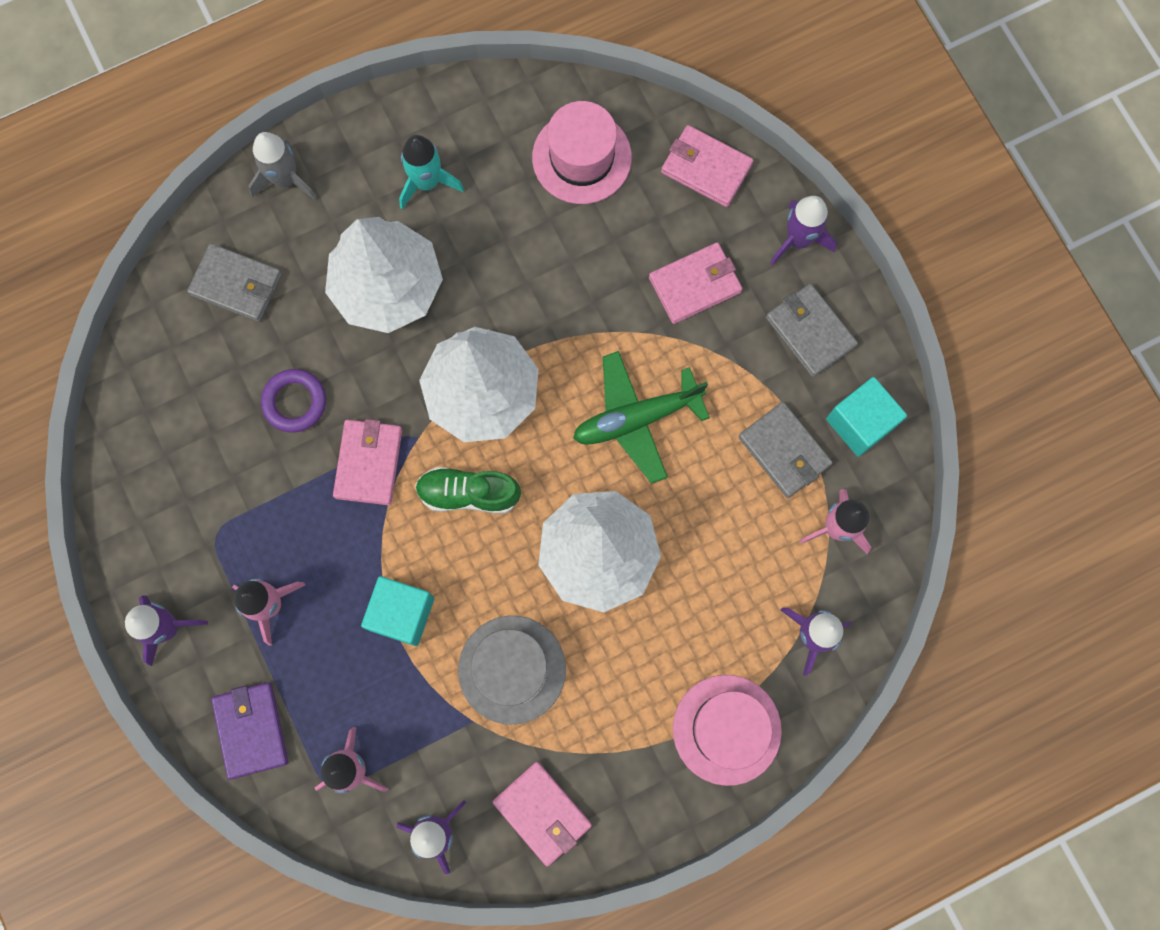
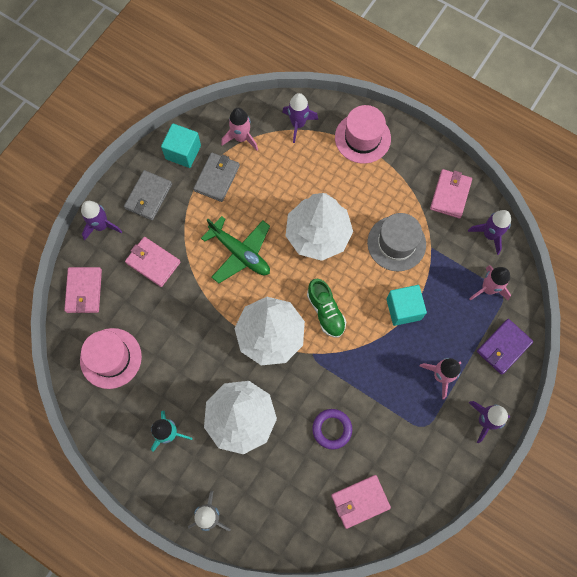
camera: 120 degrees left, 5 degrees down
grey wallet [187,243,282,322] -> none
pink wallet [333,419,402,505] -> pink wallet moved to [331,475,391,529]

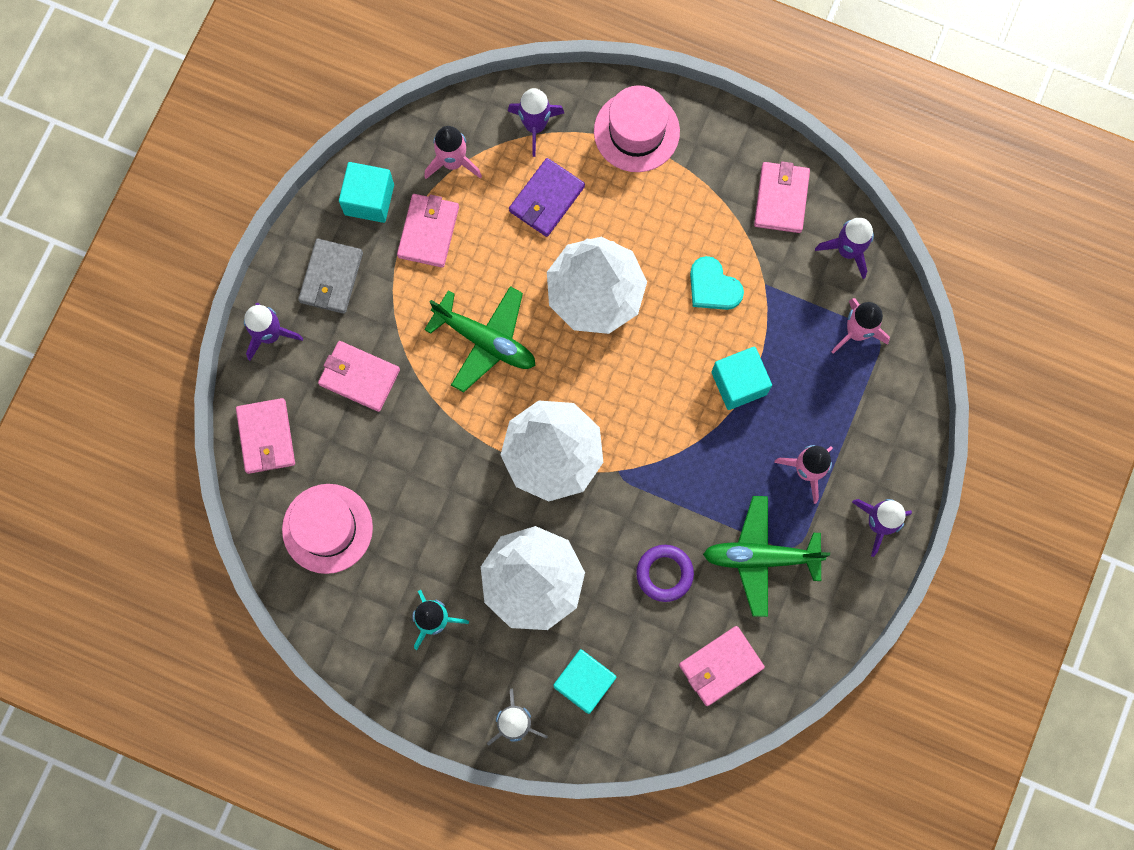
camera: 10 degrees left, 5 degrees up
grey wallet [193,152,240,202] -> pink wallet [397,194,459,268]
green shoe [307,279,346,338] -> none
grey hat [367,213,426,271] -> turquoise heart [690,256,744,310]
purple wallet [477,319,533,375] -> purple wallet moved to [509,158,585,237]
none -> turquoise cube [553,649,617,714]
none -> green plane [703,496,830,617]

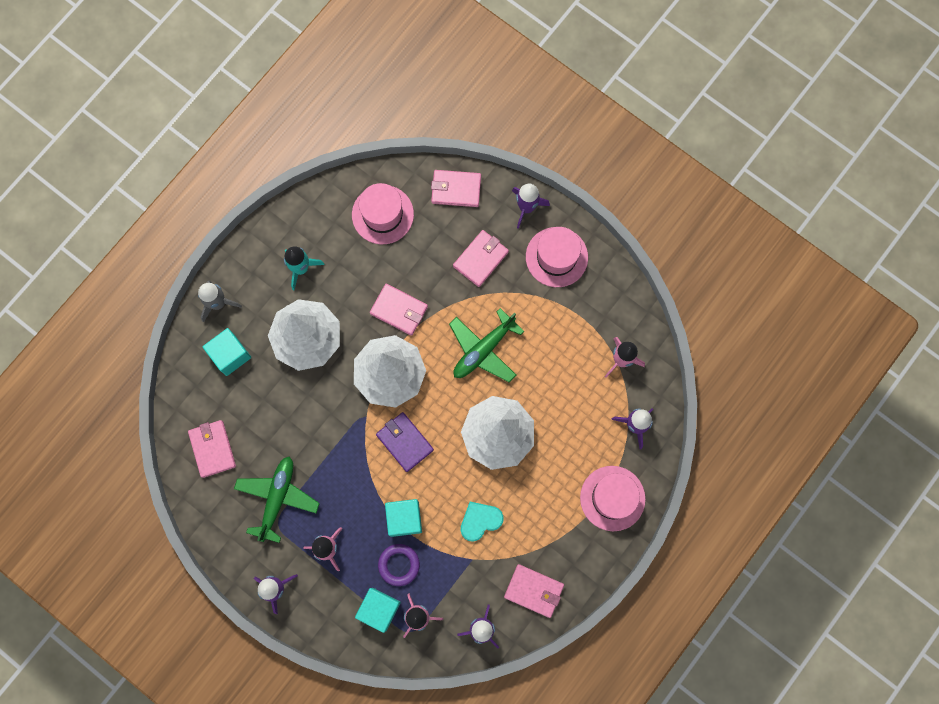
camera: 105 degrees right, 0 degrees up
grey wallet [298,238,363,314] -> pink hat [526,227,588,287]
turquoise cube [339,162,394,223] -> turquoise cube moved to [355,588,401,633]
pink wallet [397,194,459,268] -> pink wallet moved to [370,284,428,336]
purple wallet [509,158,585,237] -> purple wallet moved to [376,412,434,472]
purple ring [636,545,694,602] -> purple ring moved to [378,544,420,586]

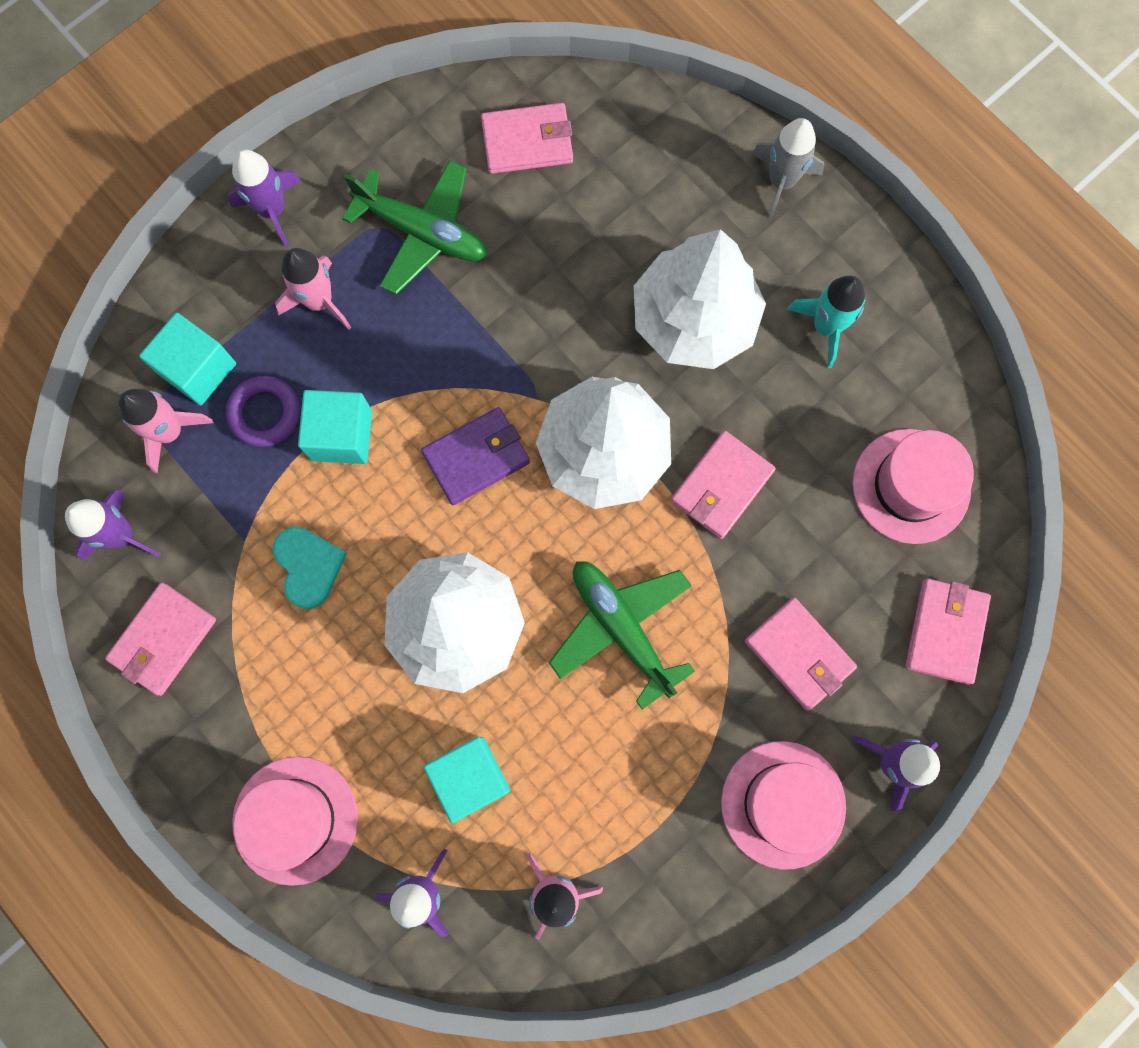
camera: 100 degrees right, 0 degrees up
turquoise cube [203,328,251,376] -> turquoise cube moved to [424,737,510,823]

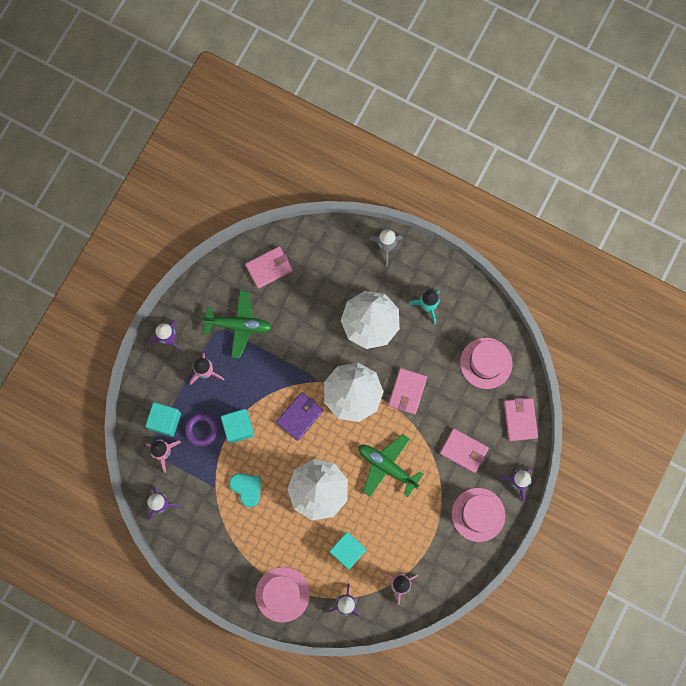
camera: 20 degrees left, 0 degrees up
pink wallet [105,583,216,696] -> none

